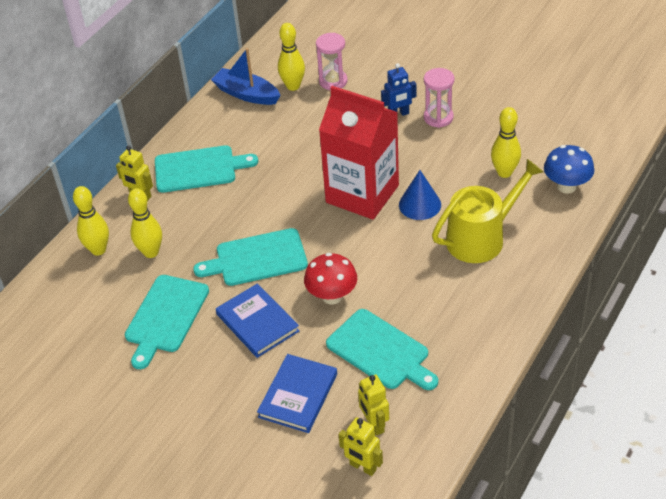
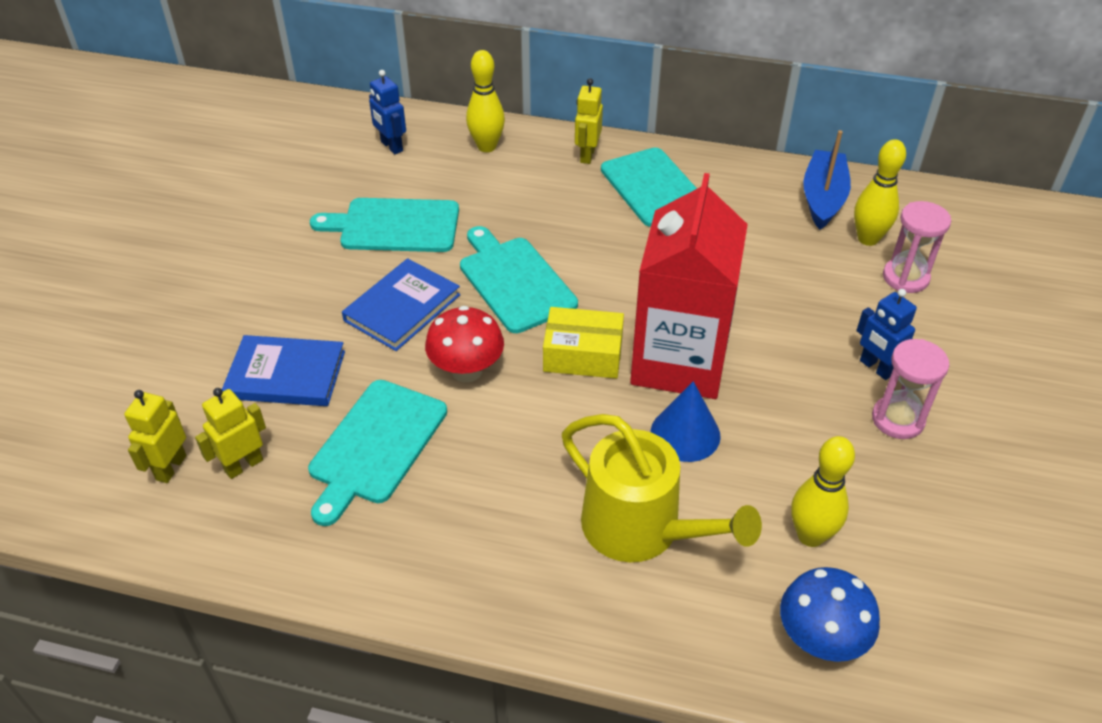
camera: 70 degrees right, 0 degrees up
yellow bowling pin [128,188,162,258] -> none
none -> blue robot [369,70,406,154]
none -> yellow box [543,307,624,379]

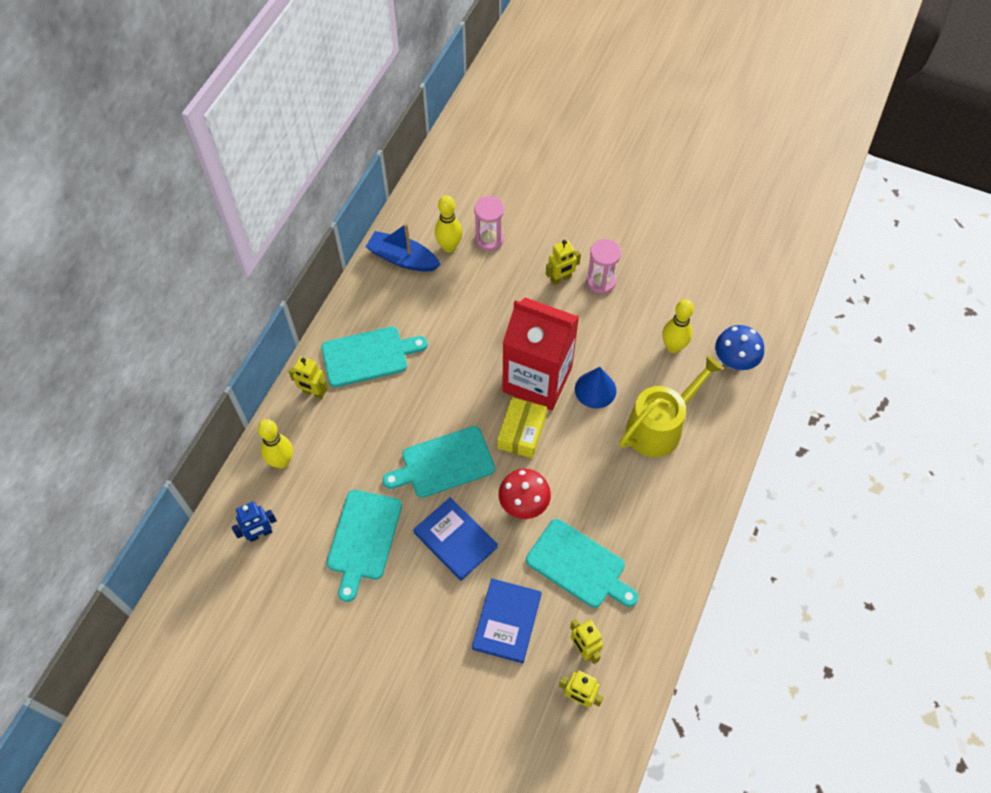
camera: 80 degrees left, 15 degrees up
blue robot [856,289,917,380] -> yellow robot [546,240,581,285]

